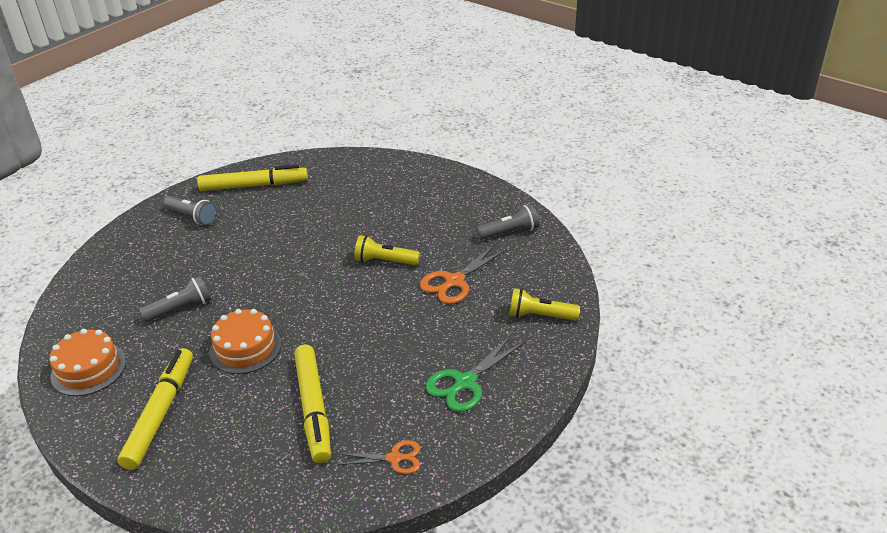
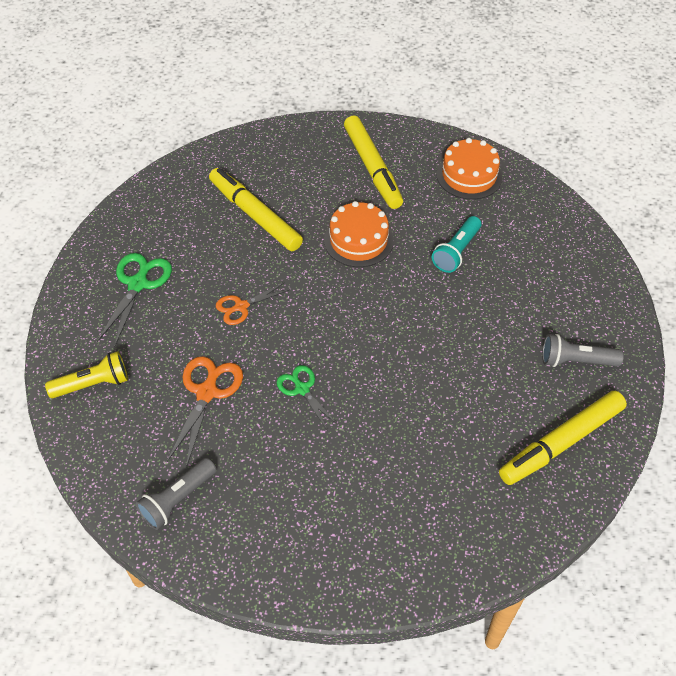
camera: 150 degrees right, 15 degrees up
grey flashlight [140,276,211,322] -> turquoise flashlight [432,216,481,273]
orange scissors [337,440,420,474] -> orange scissors moved to [216,282,289,325]
yellow flashlight [354,235,420,265] -> green scissors [276,365,338,431]

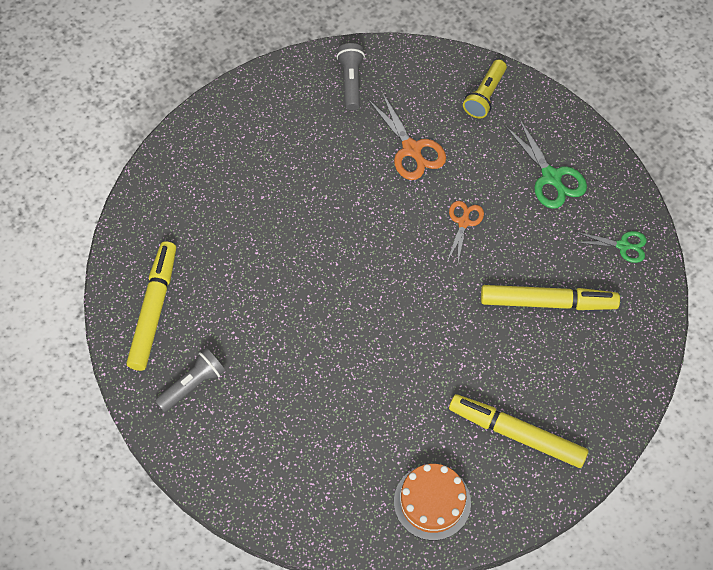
camera: 135 degrees right, 10 degrees up
green scissors [276,365,338,431] -> green scissors moved to [575,231,647,263]
orange cake [324,201,394,267] -> none
turquoise flashlight [432,216,481,273] -> none

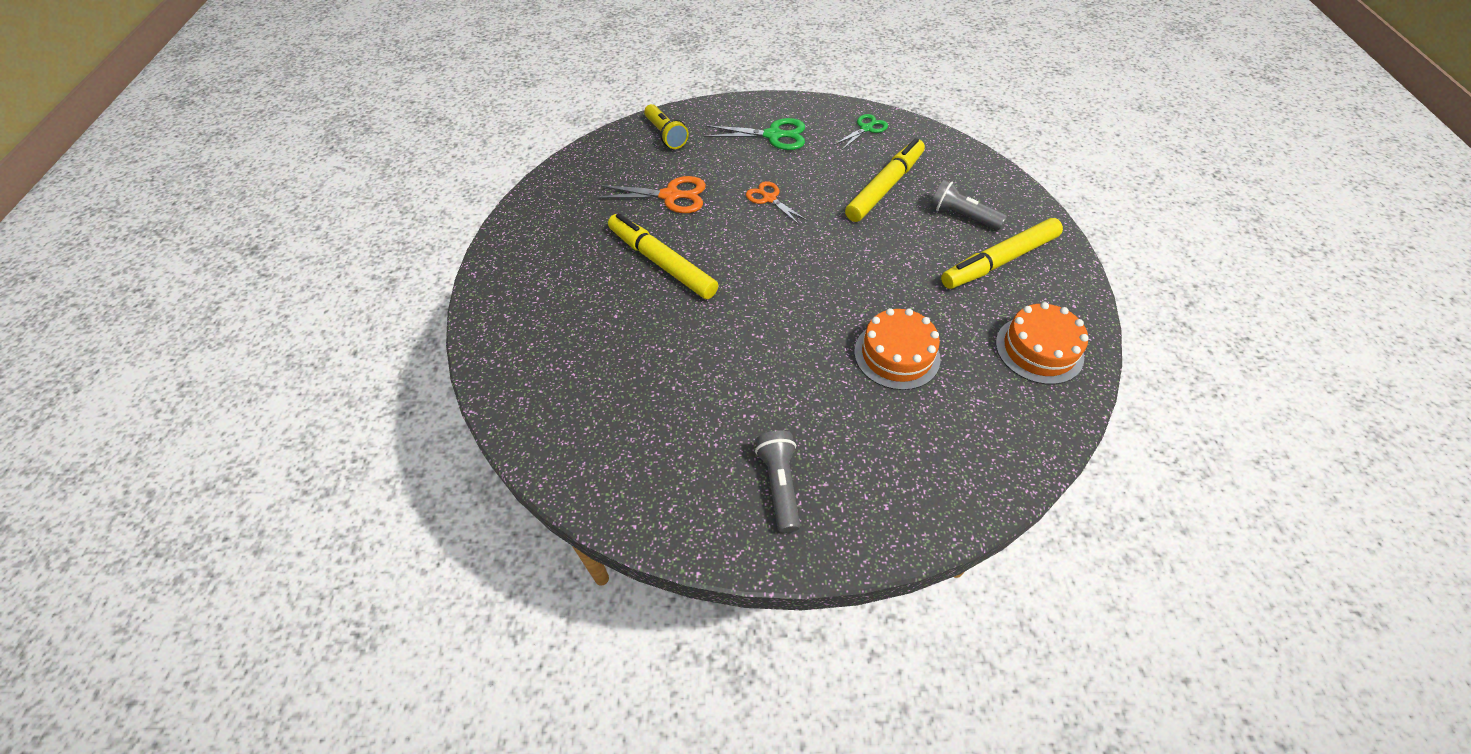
camera: 55 degrees left, 10 degrees down
yellow marker [127,241,176,371] -> yellow marker moved to [608,213,718,299]
grey flashlight [337,43,365,110] -> grey flashlight moved to [930,180,1007,230]
none -> orange cake [854,308,941,390]

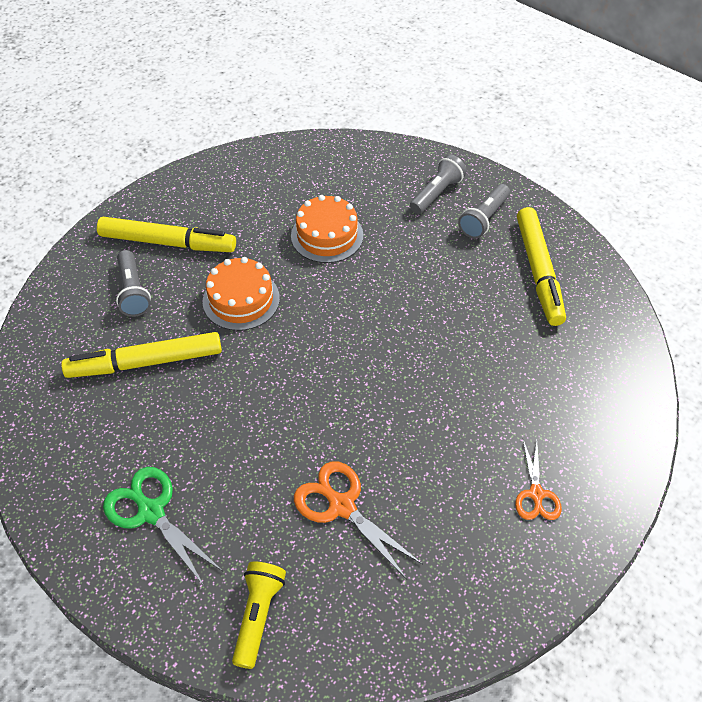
camera: 140 degrees left, 0 degrees up
yellow marker [608,213,718,299] -> yellow marker moved to [517,207,566,326]
orange scissors [746,181,808,225] -> orange scissors moved to [515,440,562,520]
green scissors [834,114,888,150] -> none
orange cake [996,302,1089,385] -> orange cake moved to [203,257,280,331]
none -> grey flashlight [410,155,467,214]

